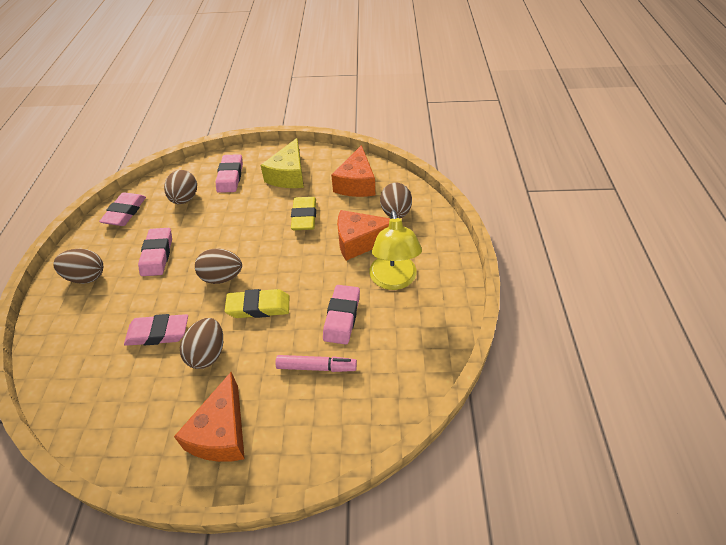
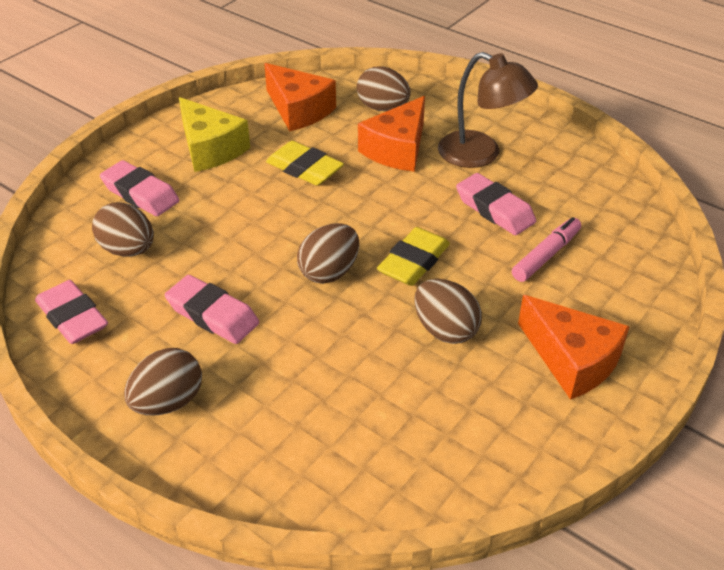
camera: 55 degrees left, 5 degrees down
pink eraser [124,314,188,346] -> none
yellow lamp [369,210,422,290] -> brown lamp [438,52,538,168]

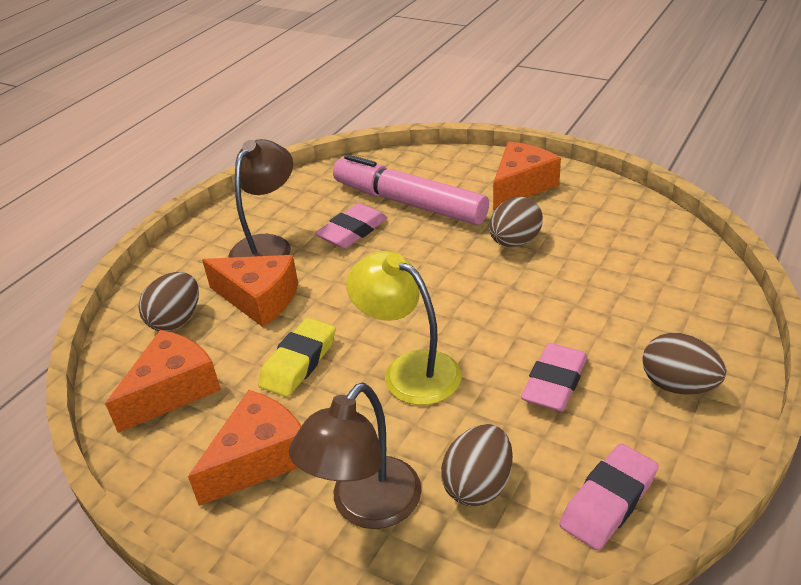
camera: 95 degrees left, 5 degrees down
pink eraser [100,160,179,216] -> brown lamp [289,383,422,529]
yellow cheese [179,97,250,172] -> orange cheese [188,390,301,506]
brown egg [297,223,359,284] -> none
yellow eraser [377,227,450,286] -> none
pink marker [512,217,581,282] -> pink marker [333,154,489,225], size x1.98
none -> yellow lamp [346,251,462,405]

